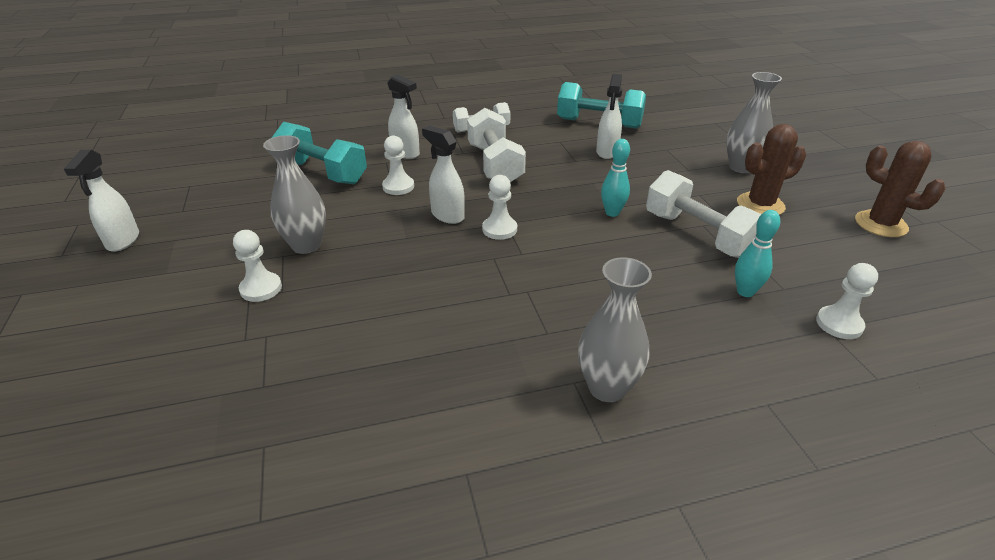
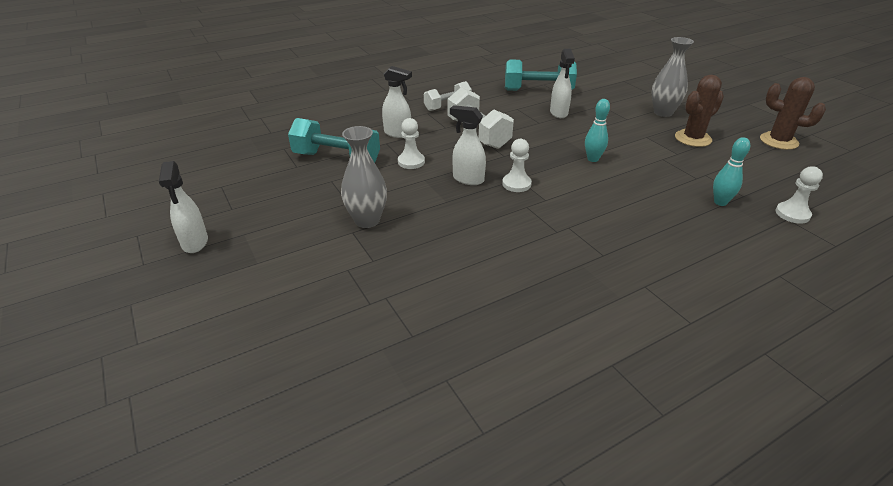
camera: 15 degrees left, 0 degrees up
white pawn [233,230,282,302] -> none
grey vase [578,257,652,402] -> none
white dumbbell [646,170,761,258] -> none

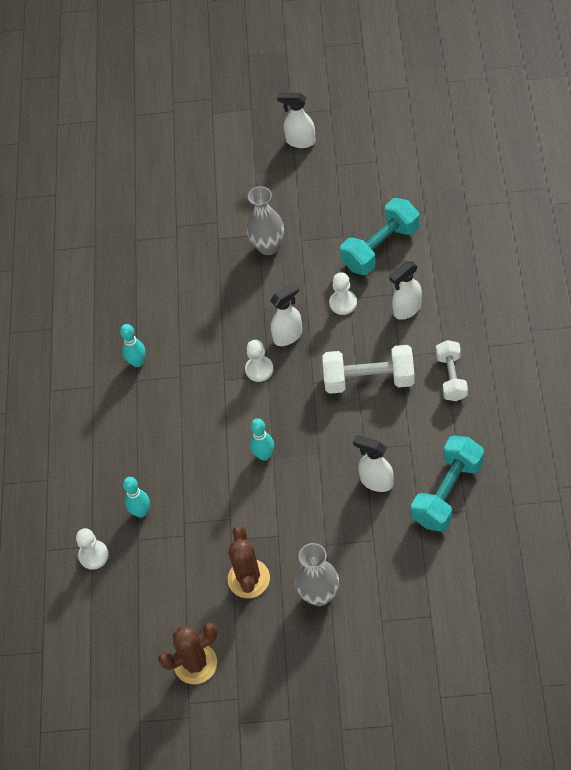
camera: 125 degrees right, 20 degrees up
none -> turquoise bowling pin [120,324,146,367]

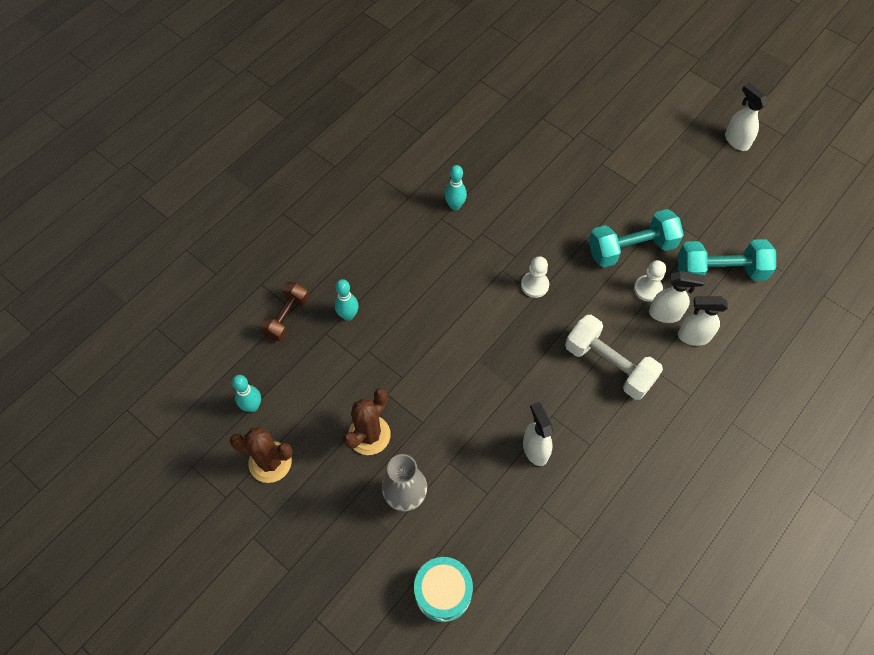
camera: 35 degrees right, 5 degrees up
white pawn [76,528,109,570] -> brown dumbbell [260,282,309,341]
grey vase [247,186,284,255] -> none
turquoise bowling pin [250,418,274,461] -> turquoise bowling pin moved to [232,375,261,412]
white spray bottle [270,283,302,346] -> white spray bottle moved to [649,271,705,323]
turquoise dumbbell [411,435,484,532] -> turquoise dumbbell moved to [589,209,684,268]
white dumbbell [436,340,468,401] -> none
none -> turquoise drum [414,557,473,622]

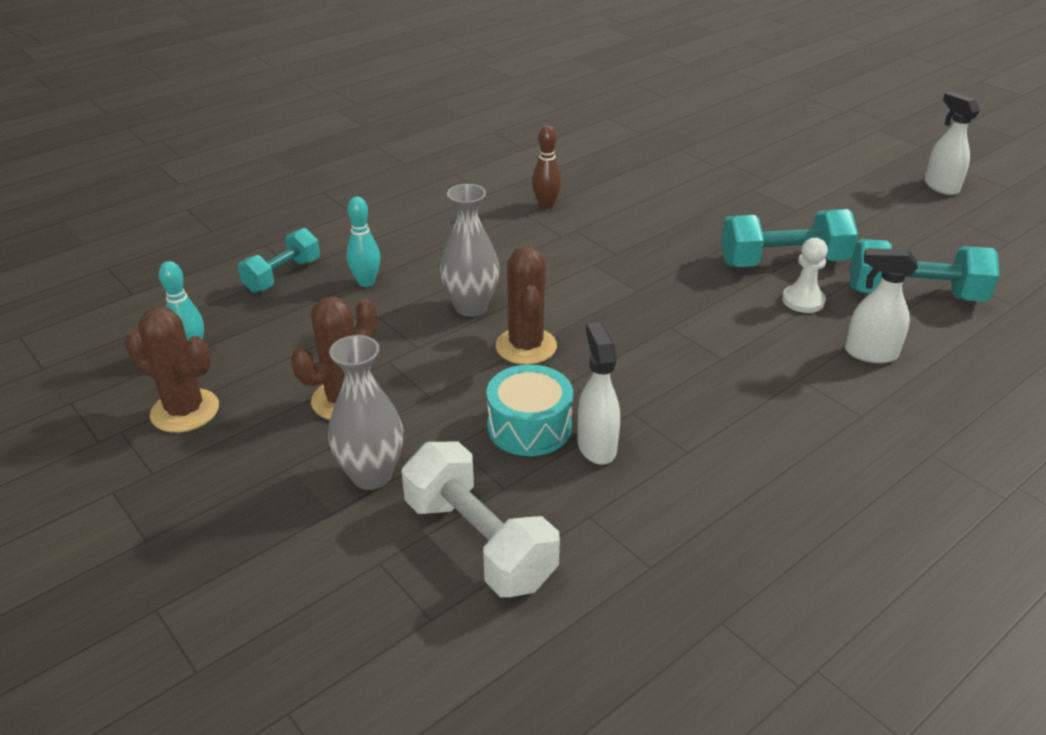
camera: 10 degrees right, 25 degrees down
brown dumbbell [260,282,309,341] -> turquoise dumbbell [238,228,320,293]
turquoise drum [414,557,473,622] -> turquoise drum moved to [486,364,573,456]
turquoise bowling pin [445,165,467,210] -> brown bowling pin [532,126,562,209]
white pawn [521,256,549,298] -> none
white dumbbell [565,315,663,400] -> white dumbbell moved to [402,442,560,597]
white spray bottle [649,271,705,323] -> none
none -> grey vase [440,184,499,317]
none -> brown cactus [496,246,557,365]

